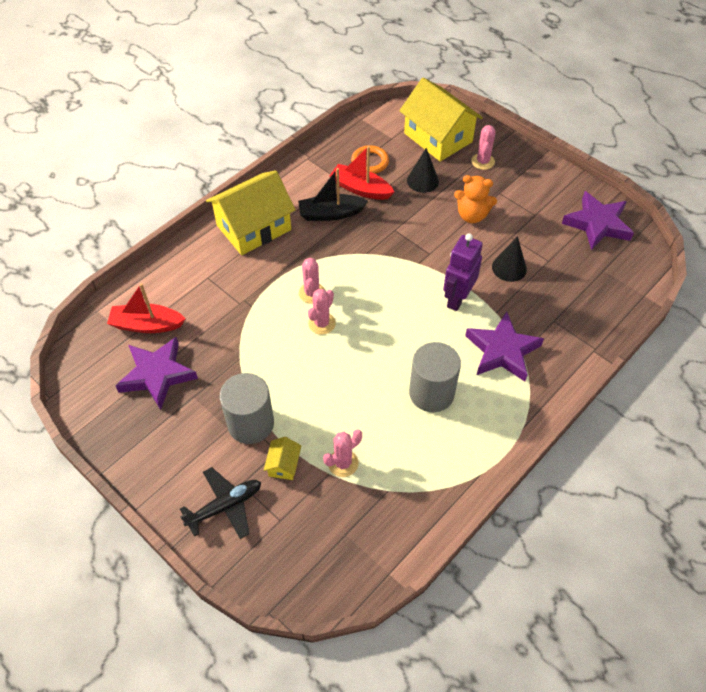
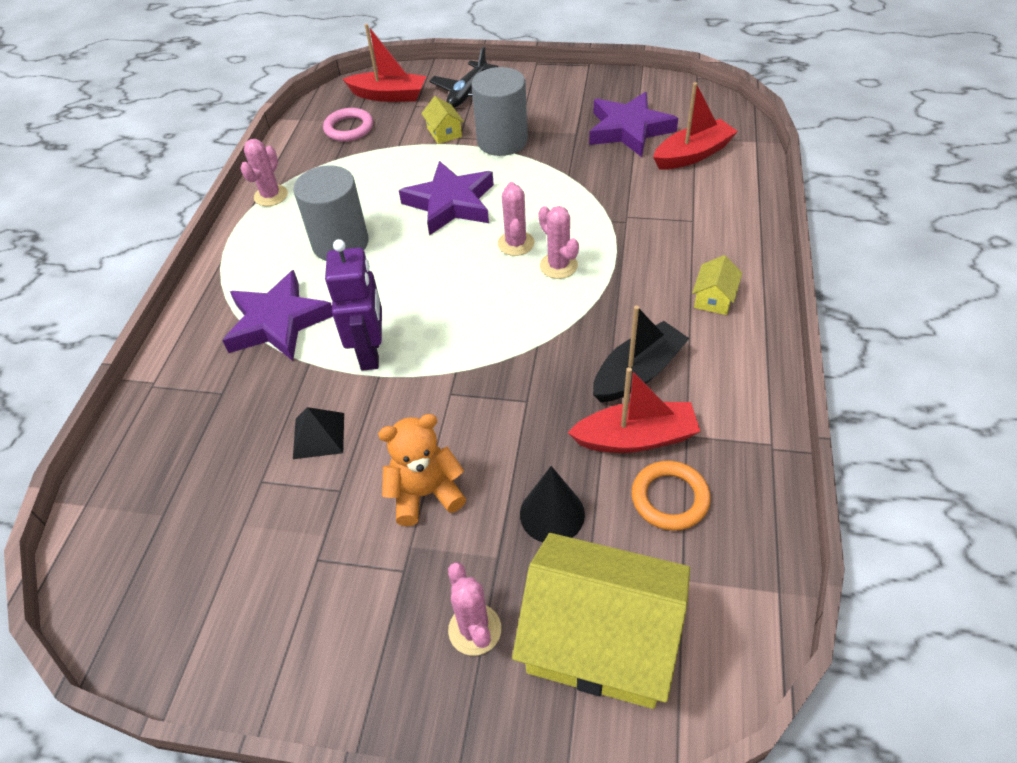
camera: 150 degrees right, 5 degrees down
yellow house [206,170,296,255] -> yellow house [692,255,742,315], size x0.42
pink cactus [323,429,362,477] -> pink cactus moved to [240,139,288,206]
black cone [492,236,527,282] -> black pyramid [293,407,344,459]
purple star [562,191,634,250] -> purple star moved to [399,161,494,236]
none -> pink ring [323,108,373,141]
none -> red boat [343,24,426,102]

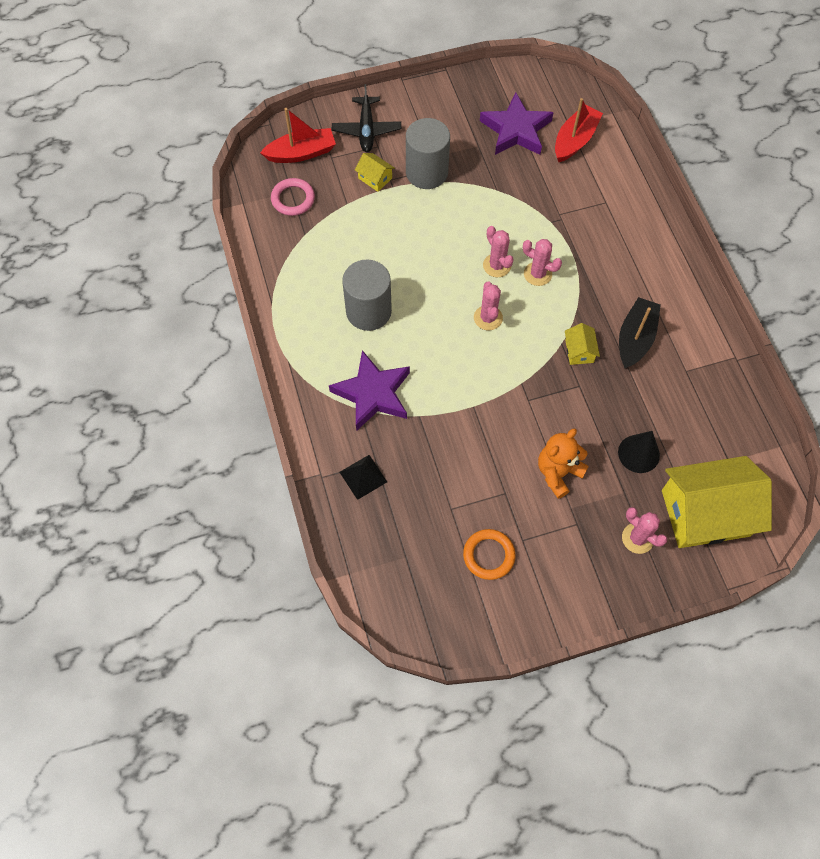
camera: 30 degrees left, 15 degrees up
pink cactus [240,139,288,206] -> pink cactus moved to [474,282,503,330]
black pyramid [293,407,344,459] -> black pyramid moved to [340,455,387,500]
purple robot [325,239,382,371] -> none
purple star [399,161,494,236] -> none
red boat [568,367,701,453] -> none
orange ring [631,461,711,531] -> orange ring moved to [463,529,516,580]
yellow house [692,255,742,315] -> yellow house moved to [565,323,600,365]

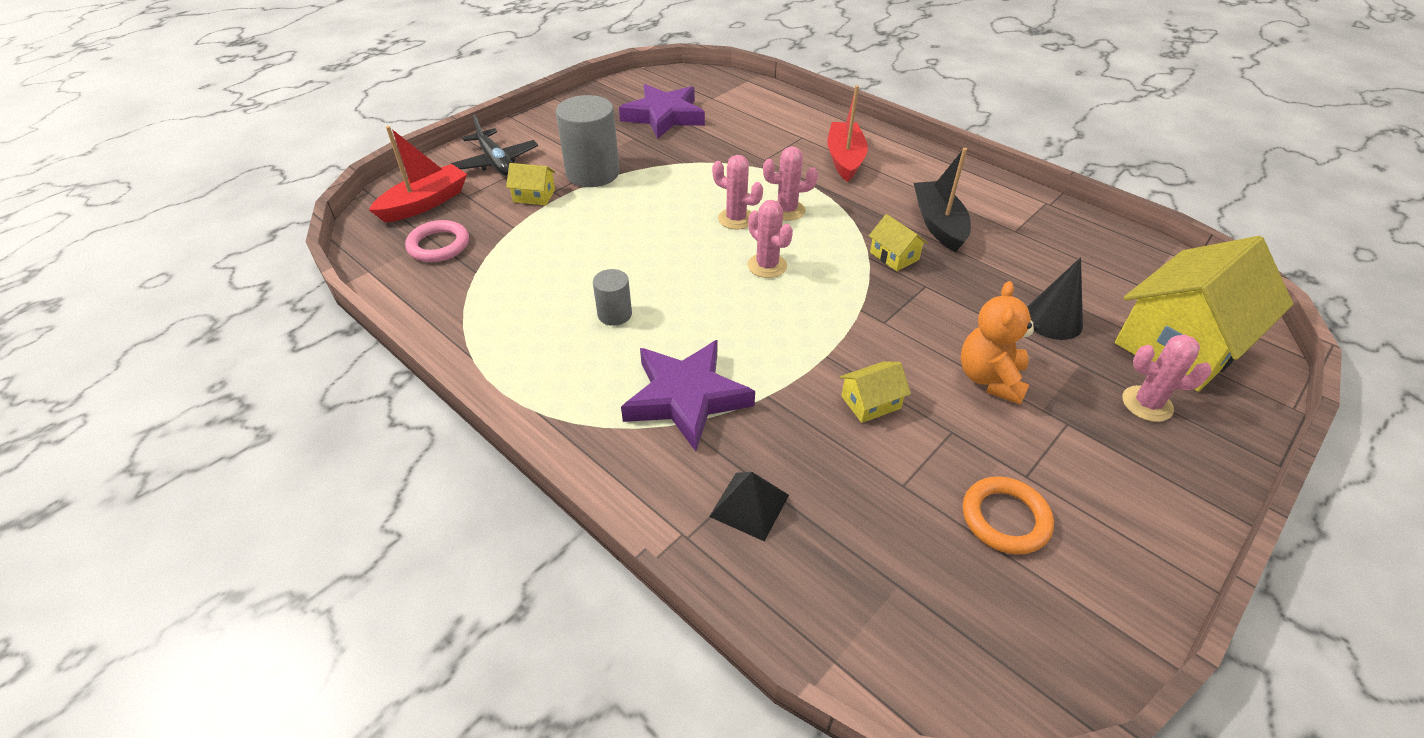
camera: 30 degrees left, 20 degrees down
grey cylinder [342,260,392,331] -> grey cylinder [593,269,632,326], size x0.52
red boat [555,98,603,162] -> red boat moved to [827,85,868,182]
none -> yellow house [840,361,911,423]

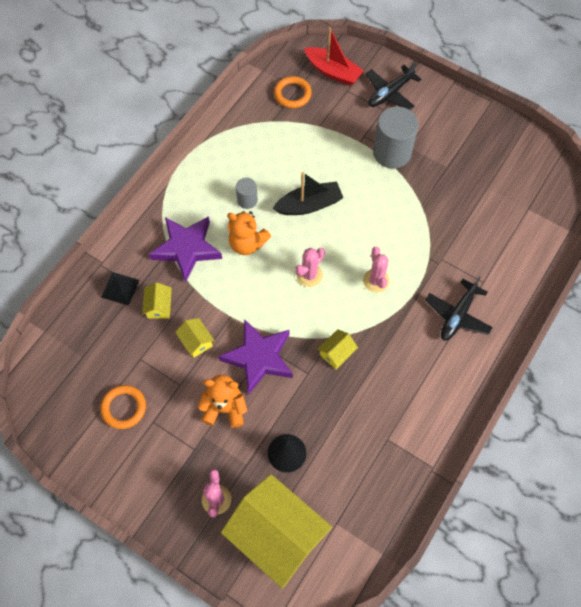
camera: 80 degrees right, 20 degrees up
pink ring [405,220,469,262] -> orange ring [274,76,312,108]
yellow house [506,163,555,205] -> yellow house moved to [142,282,172,319]
purple star [619,84,705,139] -> purple star moved to [218,319,293,394]
pink cactus [712,155,763,230] -> none
red boat [827,85,868,182] -> black plane [425,276,493,341]
black boat [914,148,971,252] -> black boat moved to [273,172,343,215]
none -> orange teddy bear [227,211,271,255]

